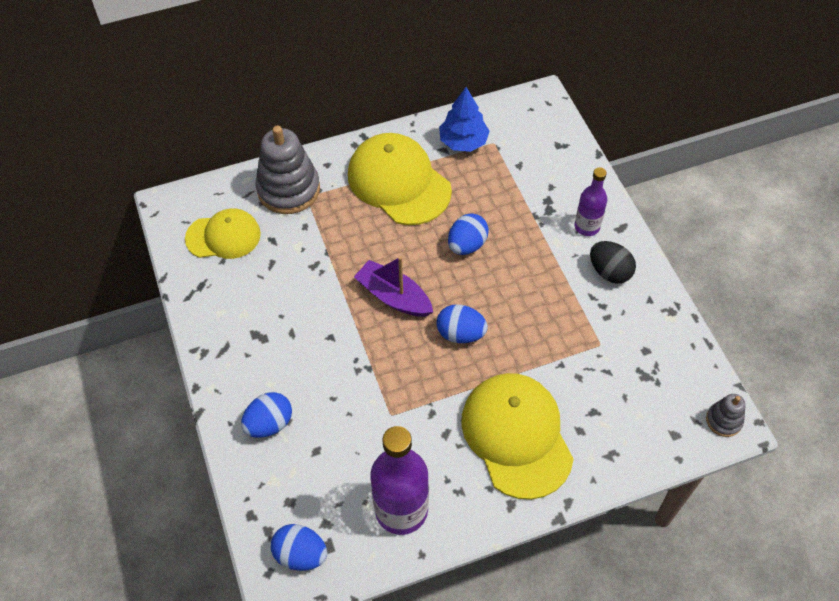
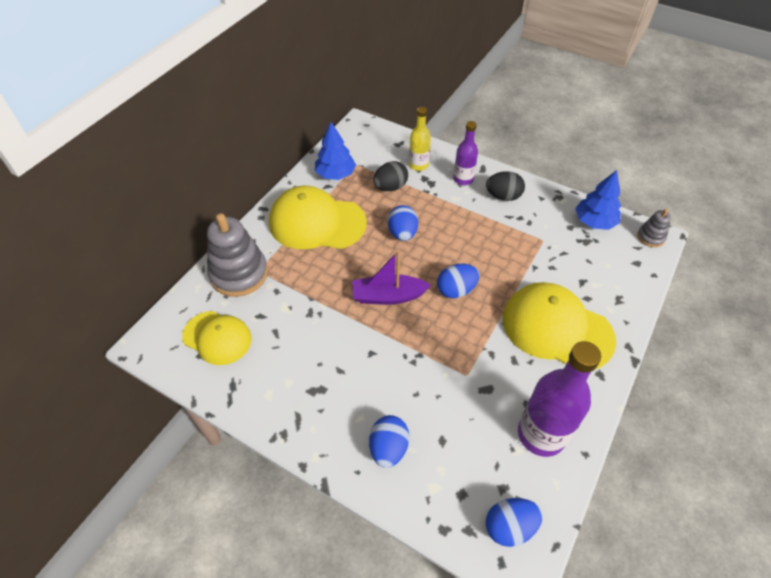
camera: 40 degrees left, 5 degrees down
yellow cap [185,208,261,259] -> yellow cap turned 75 degrees clockwise [182,311,251,365]
none -> black egg [373,161,408,191]
none -> yellow bottle [409,107,431,171]
none -> blue tree [575,170,621,230]

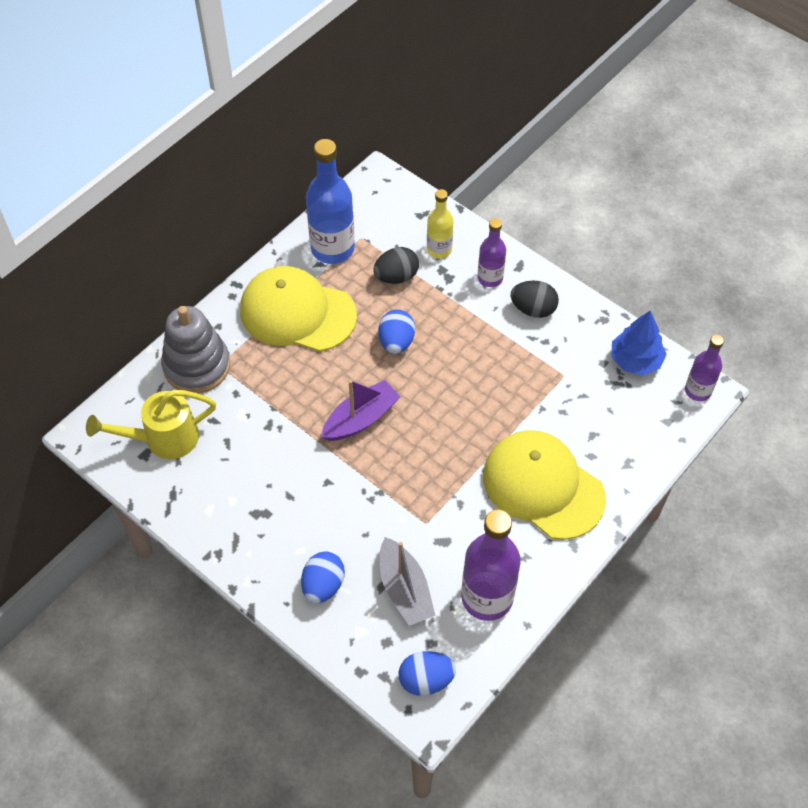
camera: 10 degrees right, 5 degrees up
yellow cap [182,311,251,365] -> yellow watering can [86,390,216,459]
blue tree [315,122,356,180] -> blue bottle [306,139,355,264]
purple boat [352,250,431,305] -> purple boat turned 135 degrees clockwise [321,380,401,441]
blue egg [437,264,480,298] -> none
grey stacking toy [637,209,671,247] -> purple bottle [685,334,724,401]
none -> grey boat [380,537,435,626]

